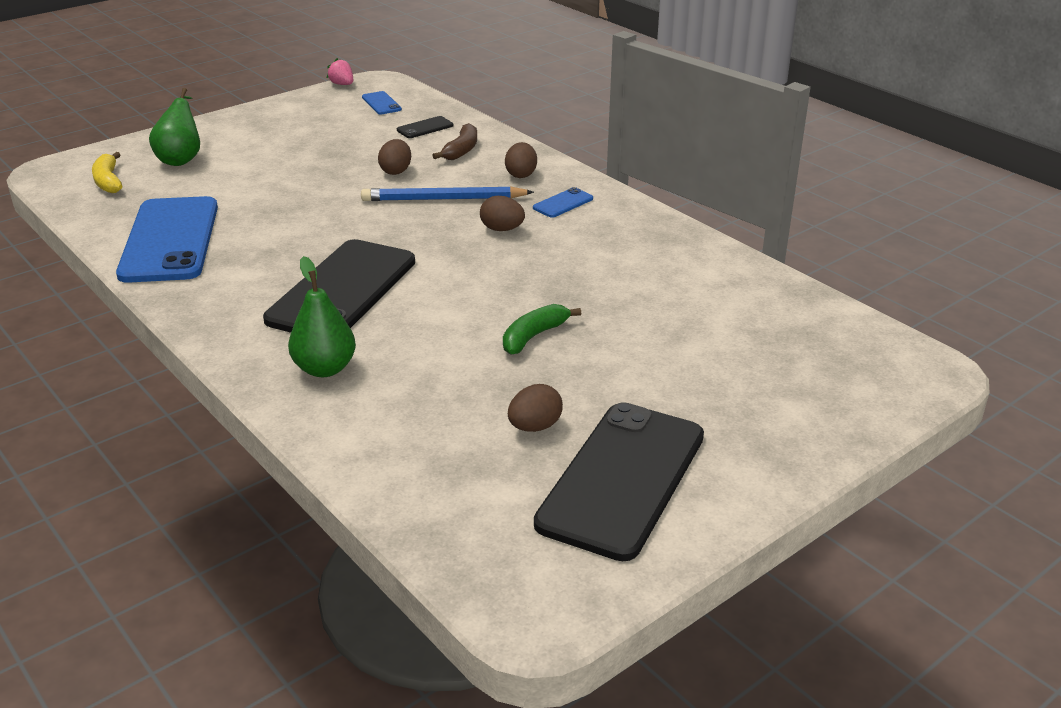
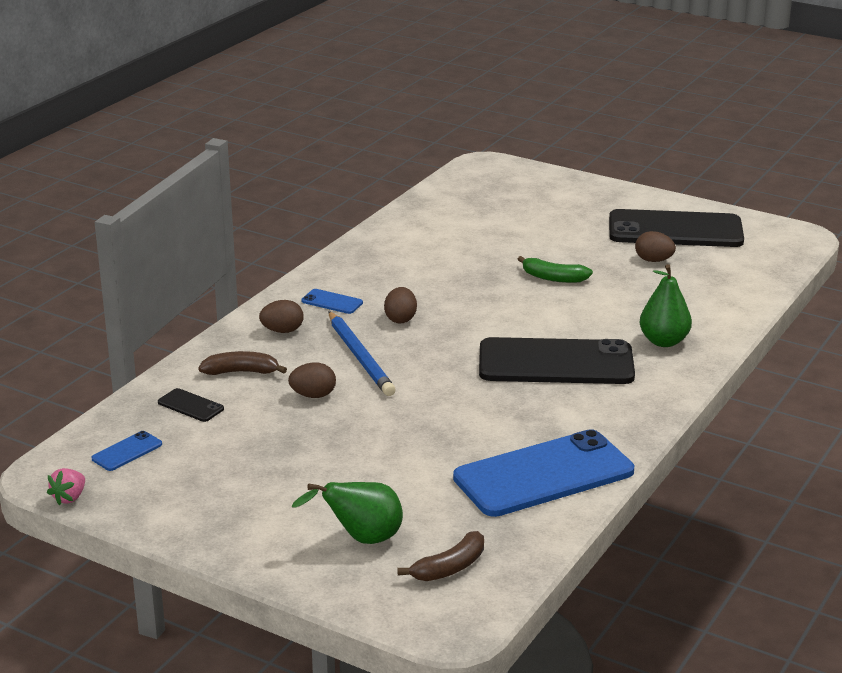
camera: 110 degrees left, 5 degrees down
yellow banana [92,152,122,193] -> brown banana [397,531,484,581]

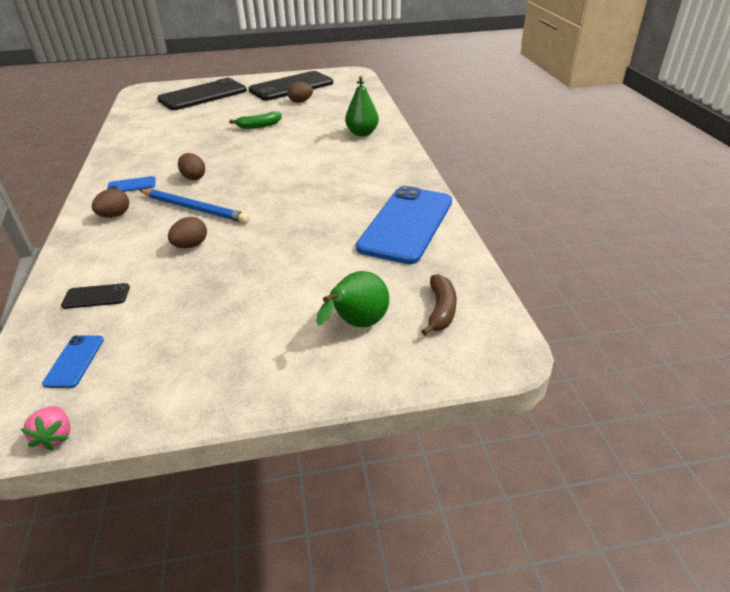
camera: 40 degrees left, 10 degrees up
brown banana [198,351,287,375] -> none
black phone [479,337,635,384] -> black phone moved to [157,78,247,110]

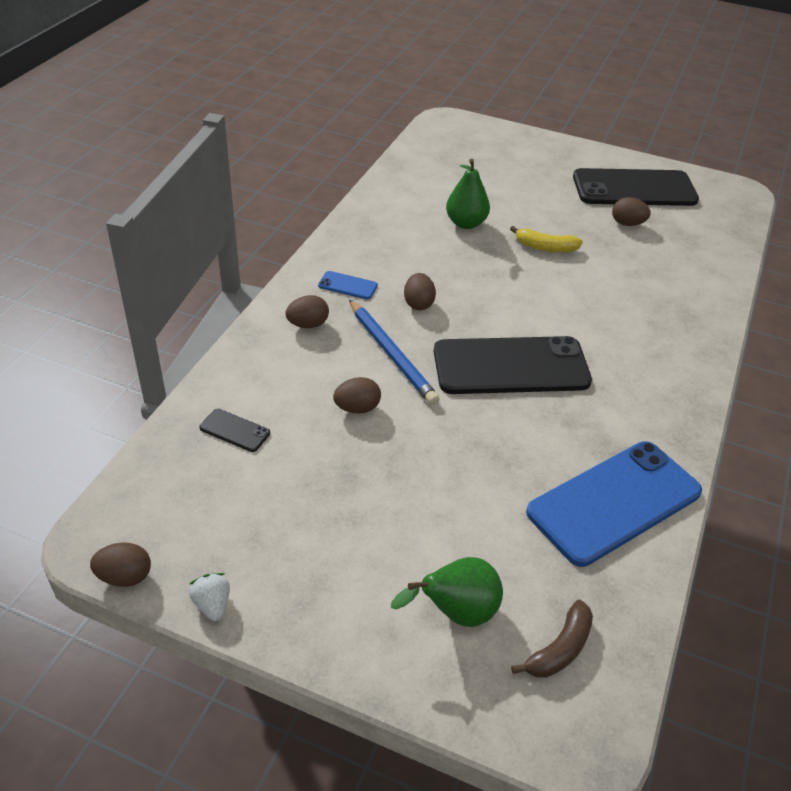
camera: 30 degrees right, 5 degrees up
pink strawberry [21,406,71,451] -> brown egg [90,542,151,587]
blue phone [42,335,104,388] -> none
black phone [157,78,247,110] -> black phone moved to [434,336,592,394]
green banana [229,112,282,129] -> yellow banana [510,226,583,253]
green pear [345,76,379,136] -> green pear moved to [446,159,490,229]
none -> white strawberry [189,573,230,621]

